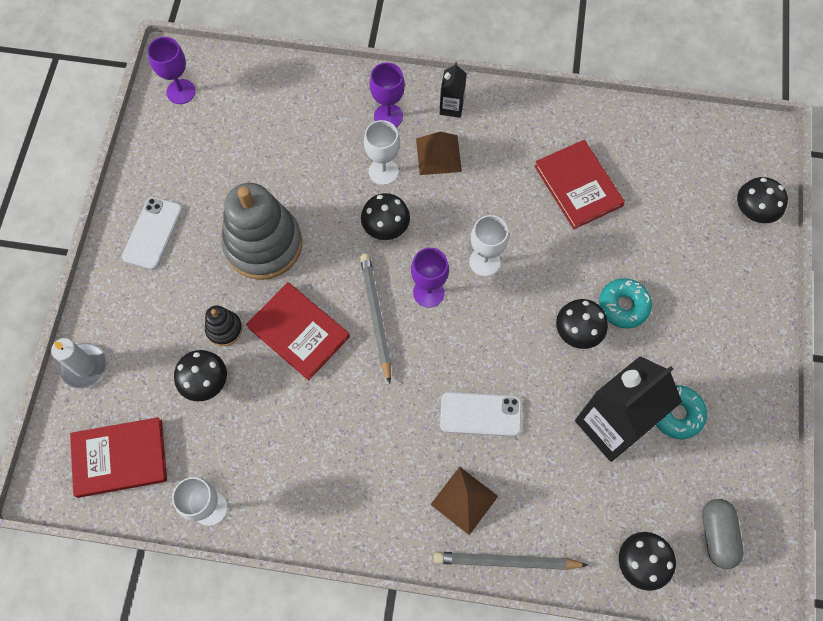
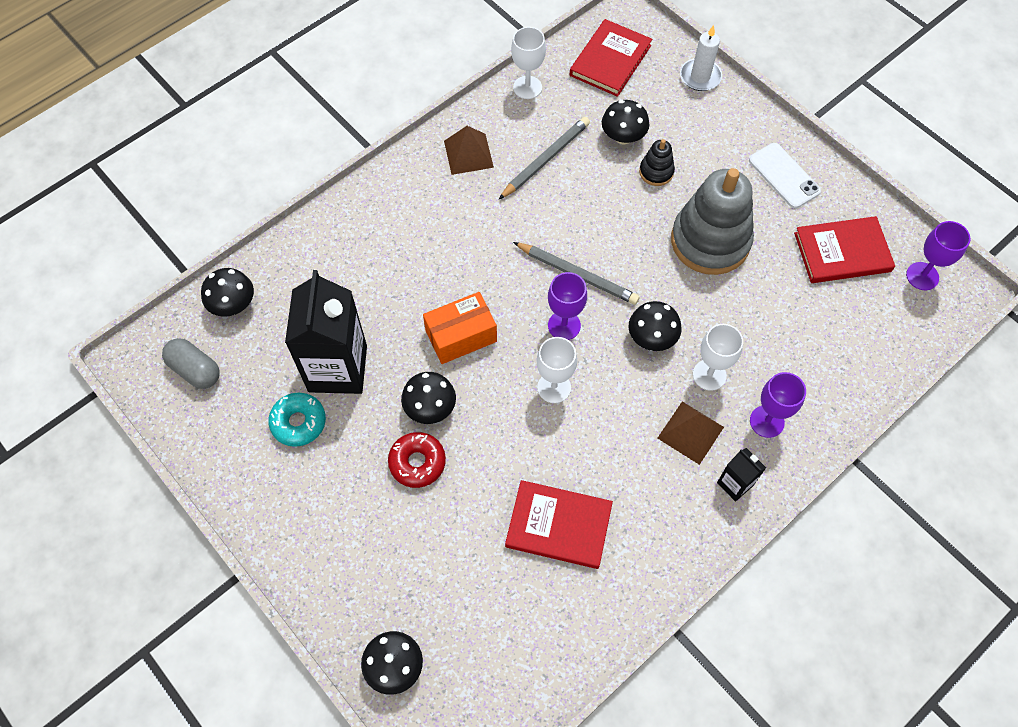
camera: 130 degrees right, 5 degrees down
red book [246,282,350,380] -> red book moved to [794,216,895,283]
brown pyramid [430,467,498,535] -> brown pyramid moved to [444,126,494,175]
grey pencil [434,552,588,570] -> grey pencil moved to [499,117,590,199]
white phone [440,392,521,436] -> none
turquoise donut [599,278,652,328] -> red donut [388,432,446,488]
none -> orange box [423,292,497,364]

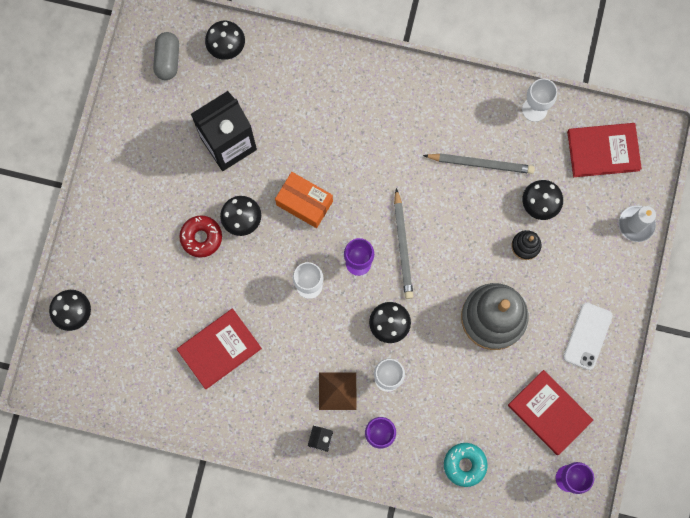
camera: 55 degrees right, 15 degrees up
turquoise donut [268,393,326,447] -> turquoise donut moved to [444,443,488,487]
brown pyramid [444,126,494,175] -> none
red book [505,480,613,569] -> red book turned 75 degrees clockwise [177,309,262,389]

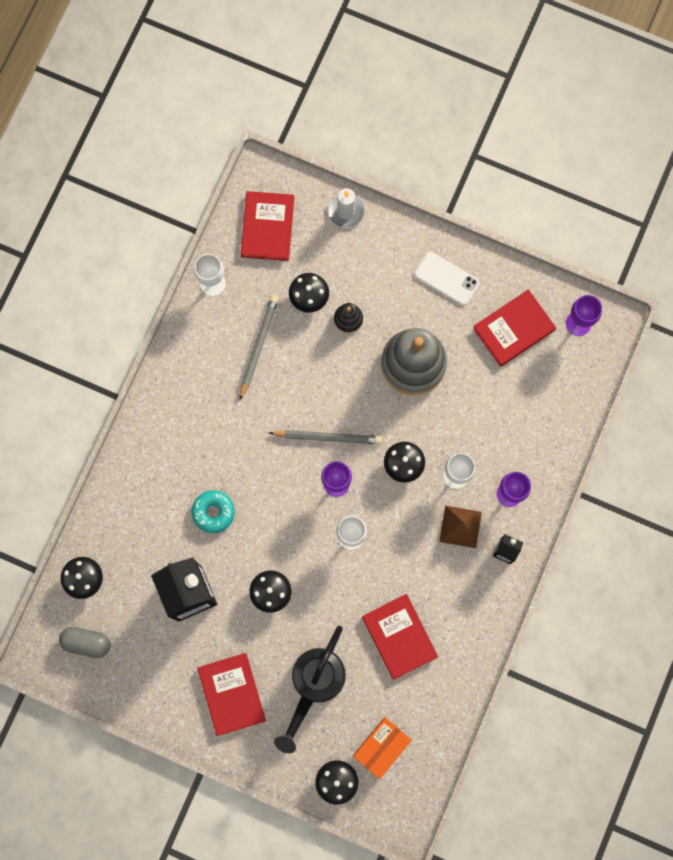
camera: 80 degrees left, 0 degrees up
red donut [179,215,222,258] -> none
orange box [275,172,333,228] -> orange box moved to [353,717,412,779]
turquoise donut [444,443,488,487] -> turquoise donut moved to [192,490,235,533]
none -> red book [197,653,266,736]
none -> black watering can [274,626,346,753]

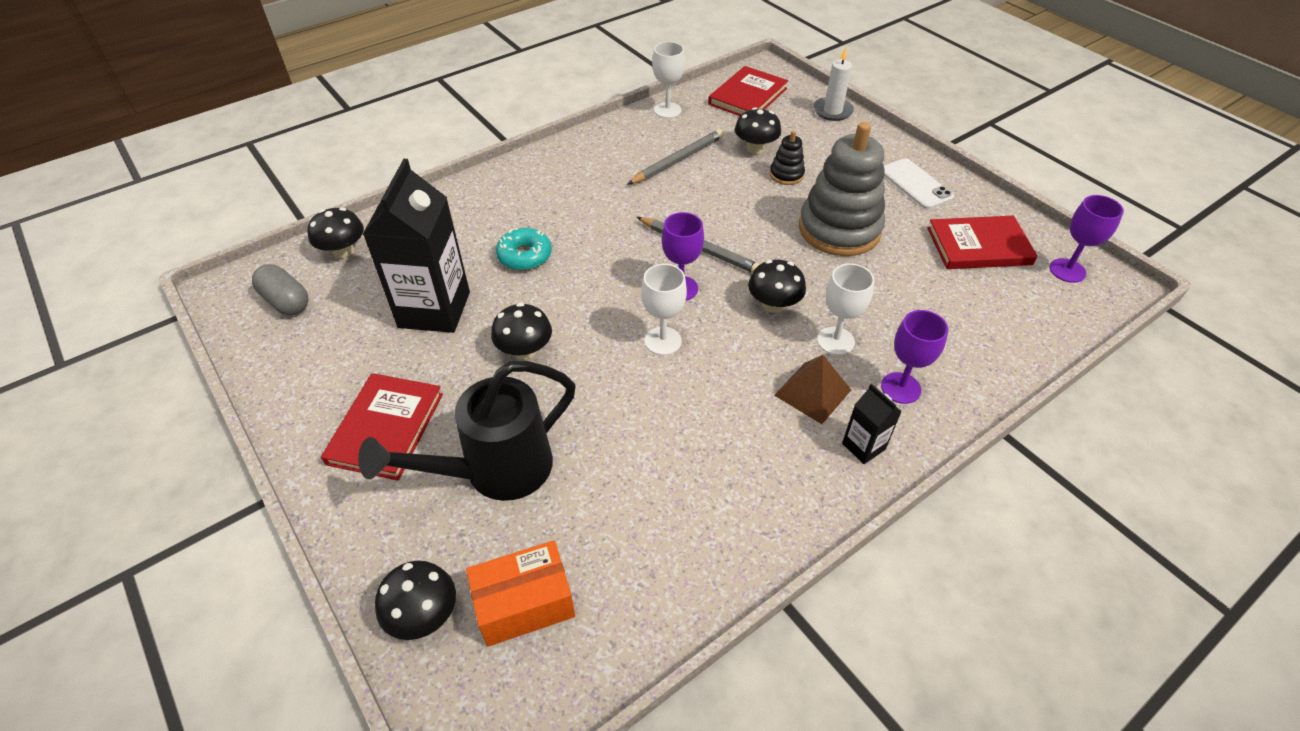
camera: 30 degrees right, 30 degrees down
red book [362,594,438,680] -> none

